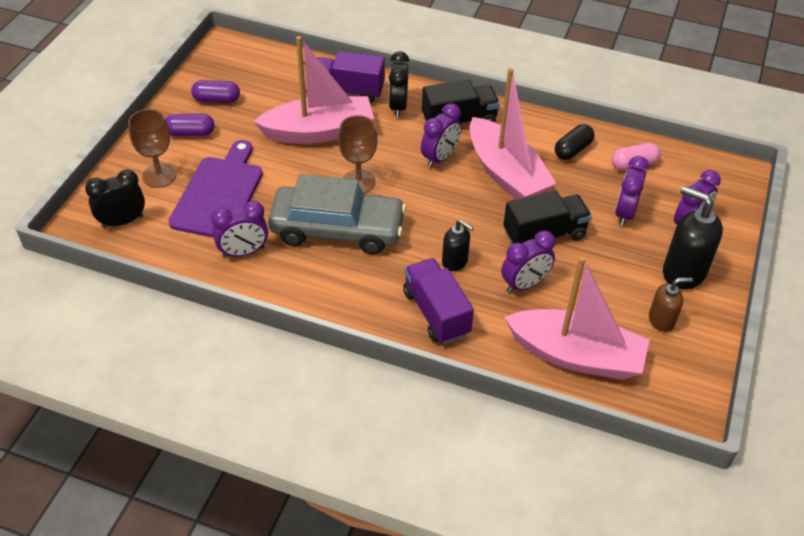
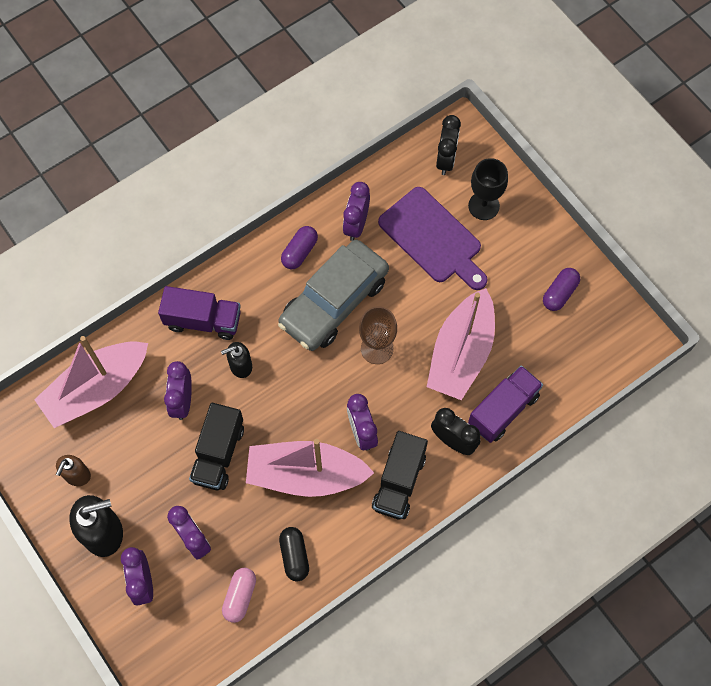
camera: 125 degrees right, 20 degrees up
brown goblet [128,109,176,188] -> black goblet [468,158,508,220]
purple capsule [165,114,214,136] -> purple capsule moved to [281,226,318,269]

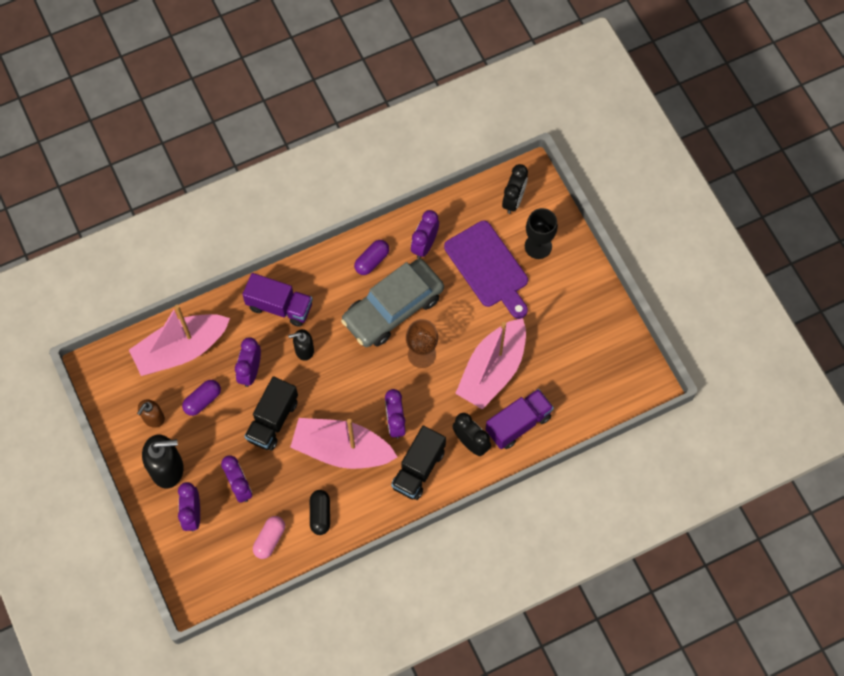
camera: 10 degrees right, 0 degrees up
purple capsule [543,268,580,311] -> purple capsule moved to [182,380,221,416]

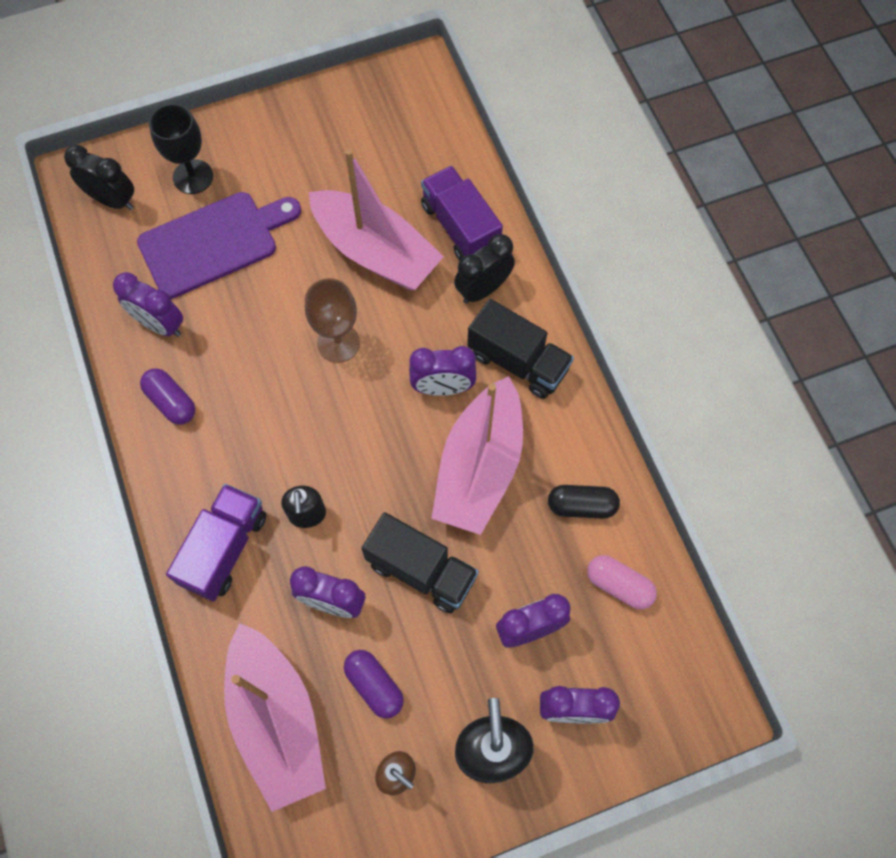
camera: 85 degrees left, 0 degrees up
grey car [341,259,444,347] -> none

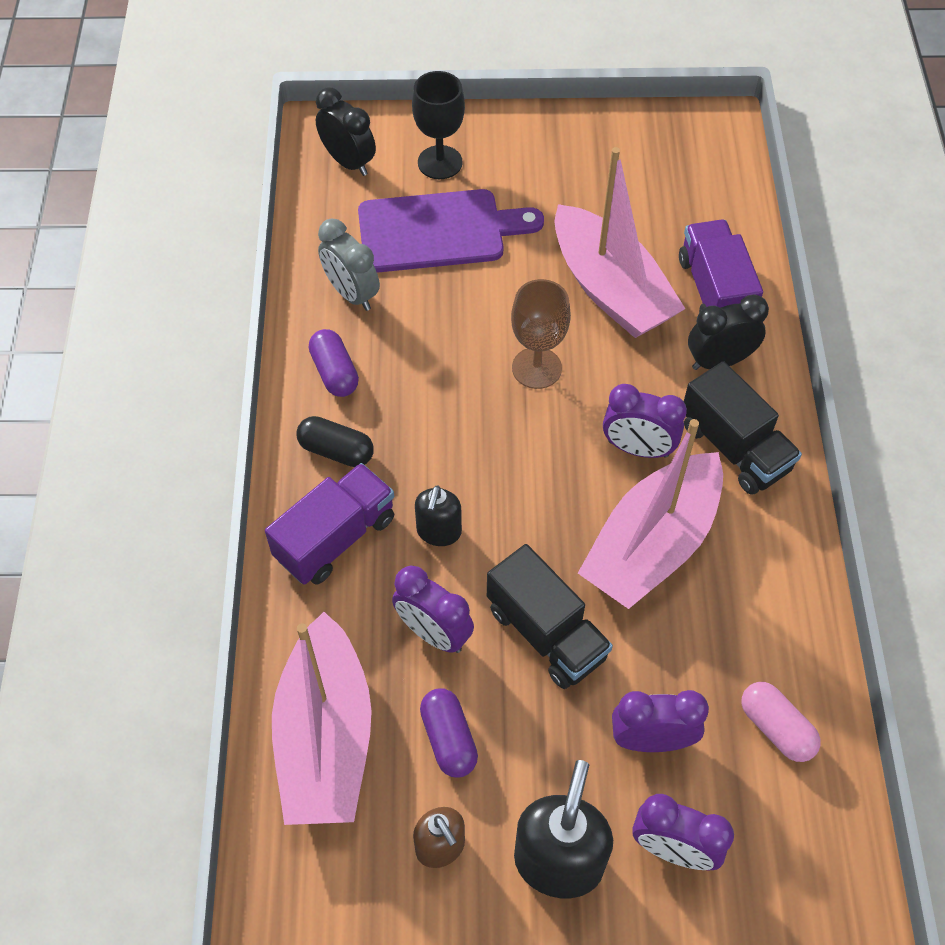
camera: 20 degrees right, 10 degrees down
purple clock [113,272,183,337] -> grey clock [318,219,380,311]
black capsule [548,485,620,519] -> black capsule moved to [297,416,374,467]

